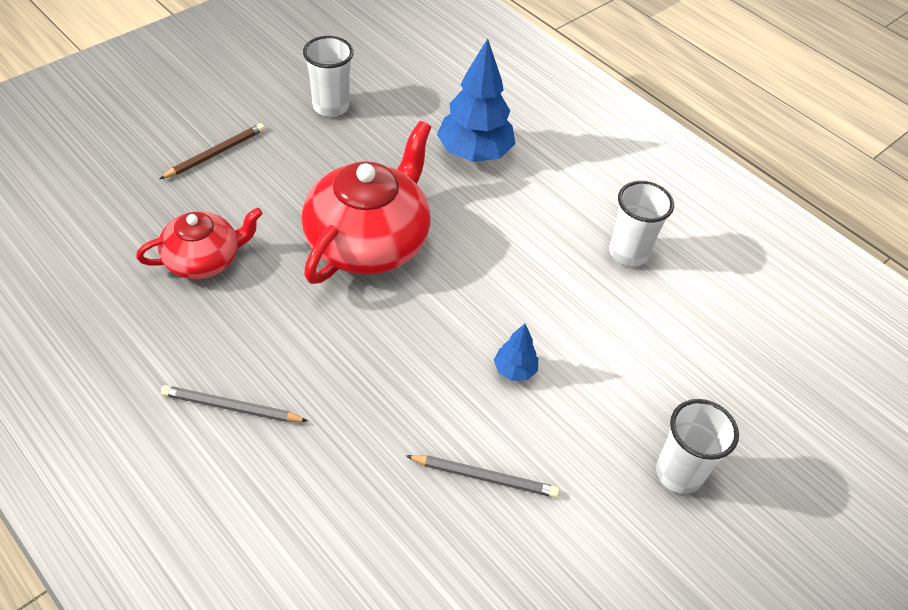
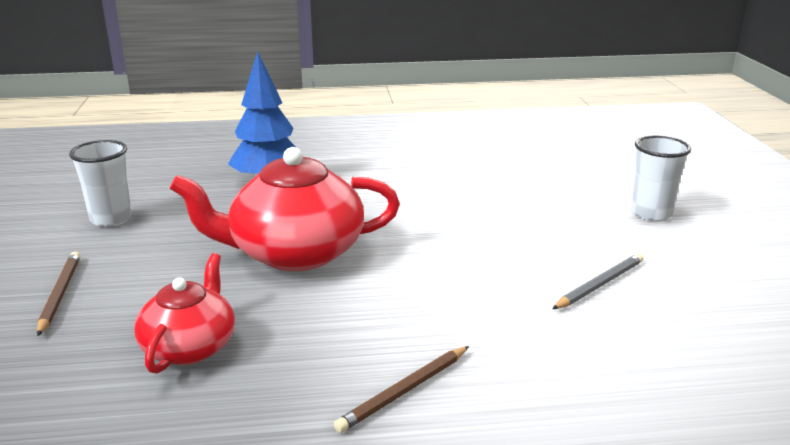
camera: 50 degrees left, 25 degrees down
grey pencil [161,385,308,422] -> brown pencil [334,346,469,433]
red teapot [301,121,431,284] -> red teapot turned 75 degrees counterclockwise [170,147,400,271]
blue tree [494,323,538,381] -> none
white cup [609,181,674,266] -> none

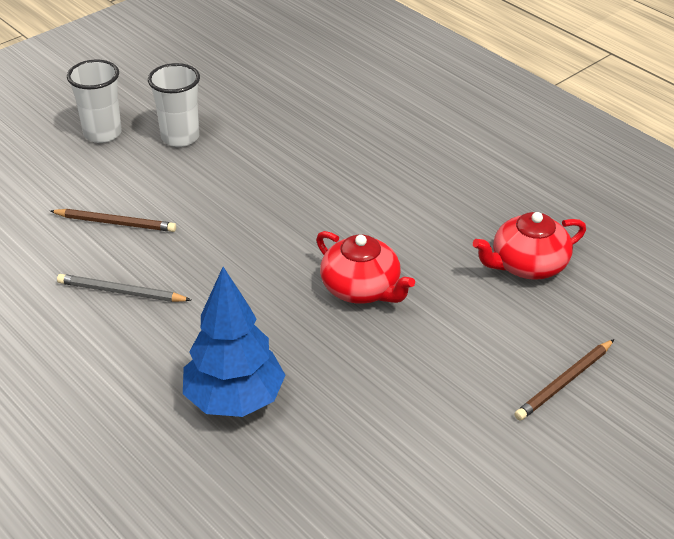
camera: 125 degrees left, 15 degrees up
white cup [69,140,132,227] -> white cup moved to [148,63,200,147]
red teapot [170,147,400,271] -> red teapot [316,231,415,304], size x0.59
brown pencil [334,346,469,433] -> brown pencil moved to [50,209,176,232]
grey pencil [552,253,643,309] -> grey pencil moved to [57,274,191,302]

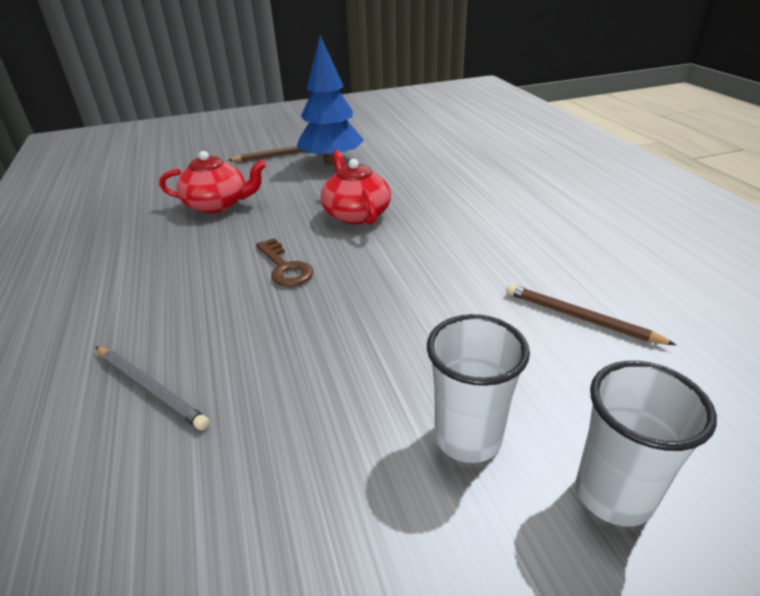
camera: 155 degrees left, 5 degrees down
grey pencil [57,274,191,302] -> grey pencil moved to [96,346,209,430]
blue tree [183,267,285,417] -> blue tree moved to [297,36,364,165]
none -> brown key [256,238,314,287]

